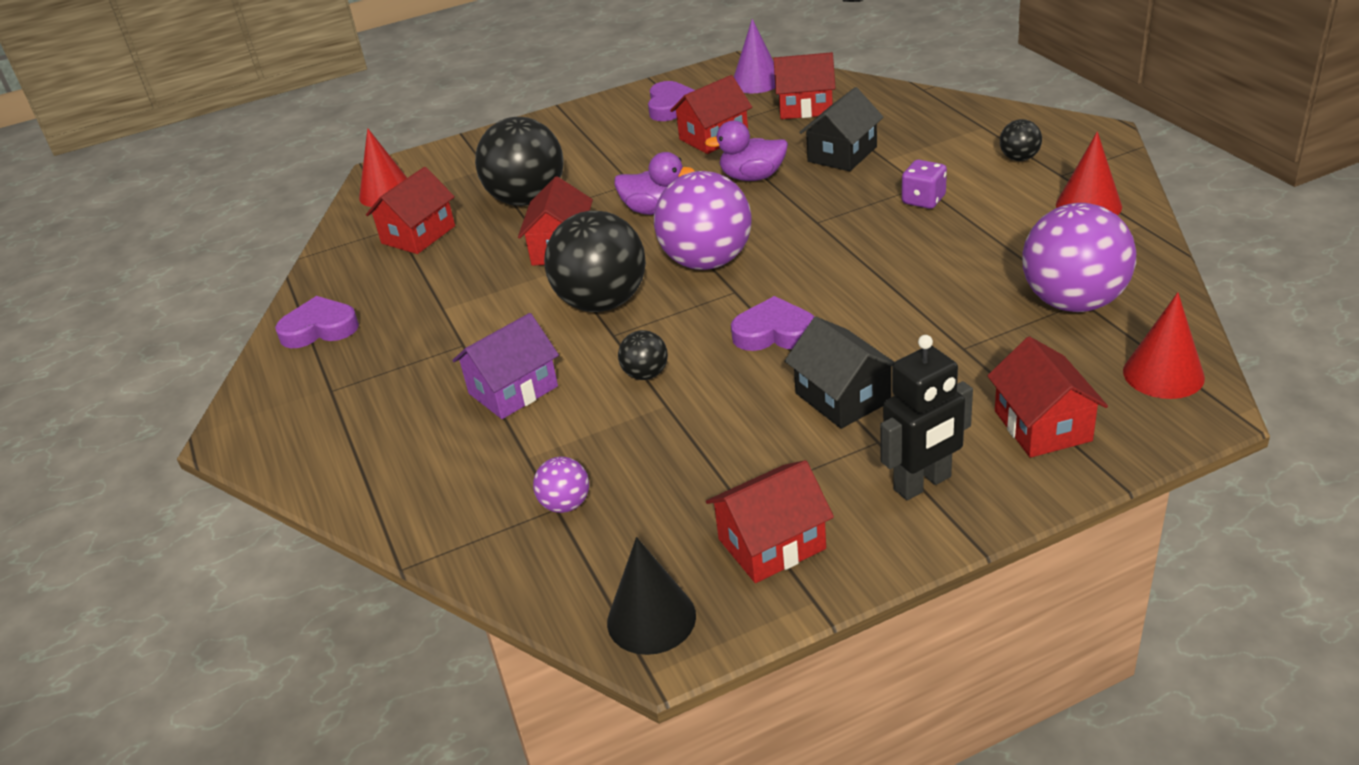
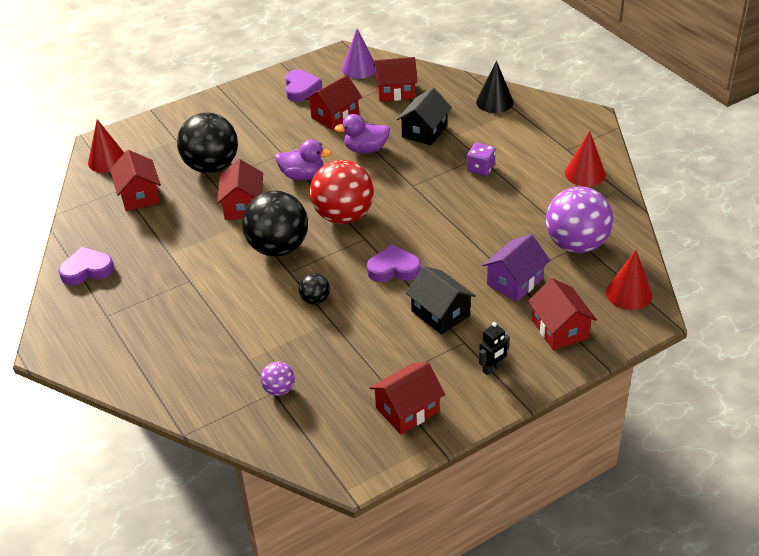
camera: 10 degrees left, 5 degrees up
red house [366,167,455,254] -> red house turned 45 degrees counterclockwise [110,150,161,211]
purple house [452,313,559,419] -> purple house moved to [482,234,550,302]
black cone [607,537,696,655] -> black cone moved to [476,61,514,113]
purple ball [654,171,752,270] -> red ball [310,160,374,224]
black robot [880,335,973,500] -> black robot [479,322,510,376], size x0.61
black ball [1000,119,1042,161] -> none

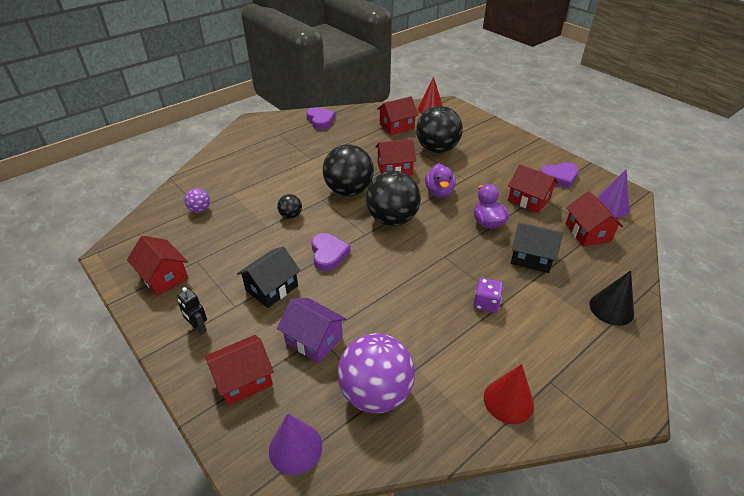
camera: 80 degrees right, 0 degrees up
red ball [310,160,374,224] -> black ball [366,171,421,226]
red cone [606,250,652,310] -> purple cone [269,413,322,475]

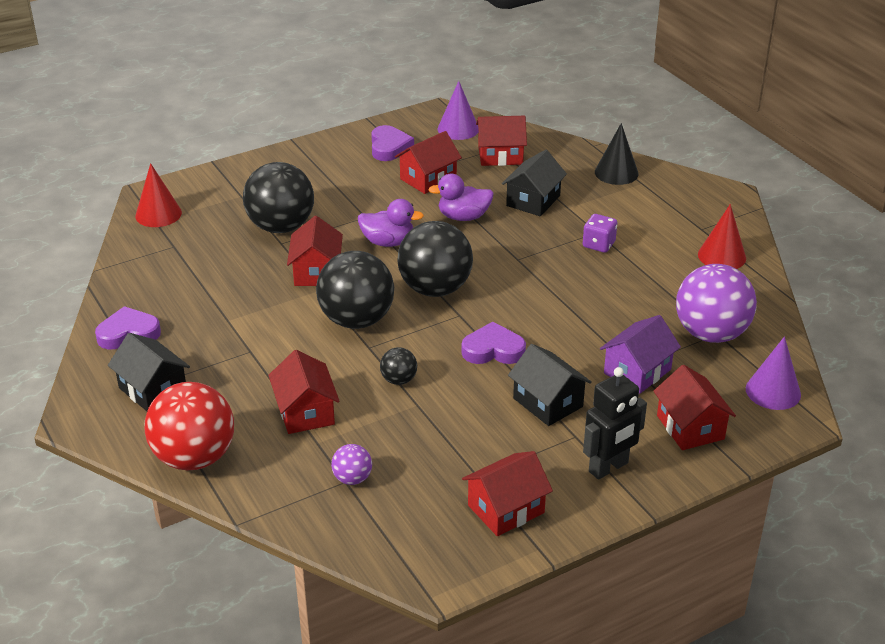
camera: 80 degrees left, 5 degrees down
black robot [177,287,207,335] -> black robot [583,367,647,480], size x1.65
red house [377,96,418,135] -> red house moved to [268,350,340,434]
none -> black house [108,333,190,411]
none -> red ball [144,382,234,470]

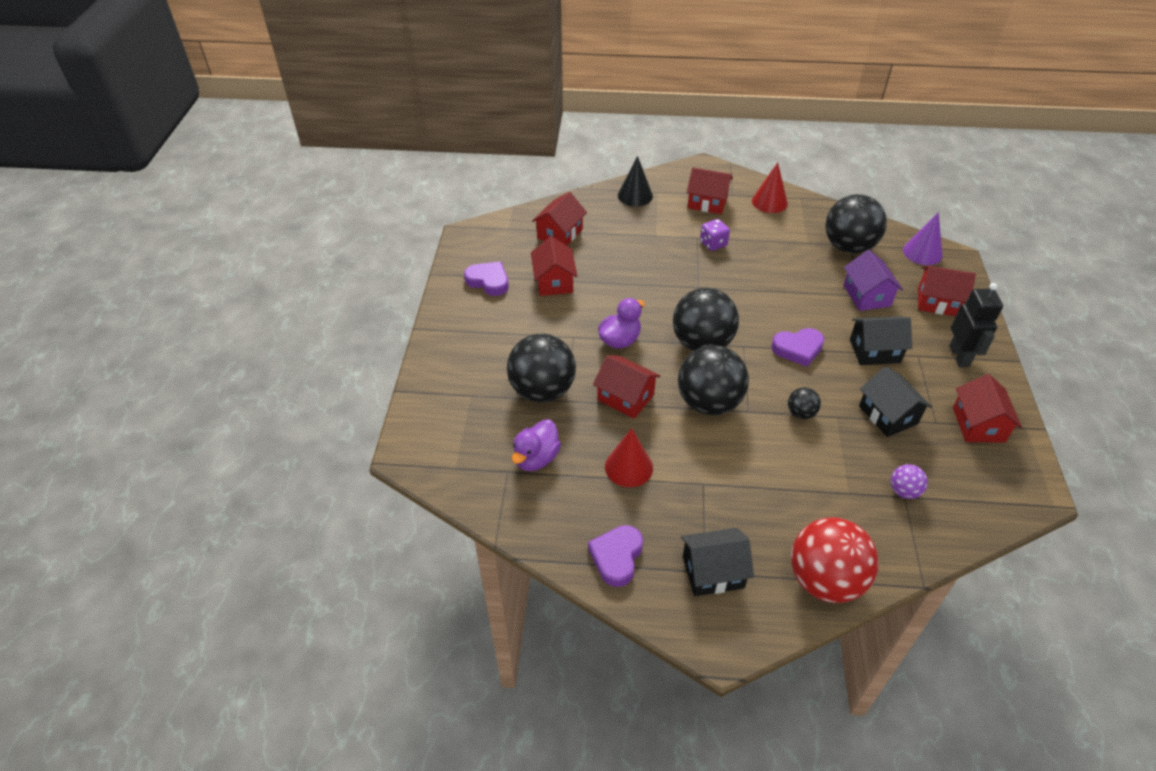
camera: 55 degrees left, 10 degrees up
red cone [135,163,182,227] -> red cone moved to [605,428,653,487]
red house [268,350,340,434] -> red house moved to [687,167,733,214]
purple duck [428,174,494,221] -> purple duck moved to [512,419,561,471]
purple cone [438,81,479,140] -> none
purple heart [461,322,526,364] -> purple heart turned 135 degrees counterclockwise [771,328,825,367]
black house [502,150,567,216] -> black house moved to [859,366,932,437]
purple ball [676,264,757,343] -> black ball [825,194,887,254]

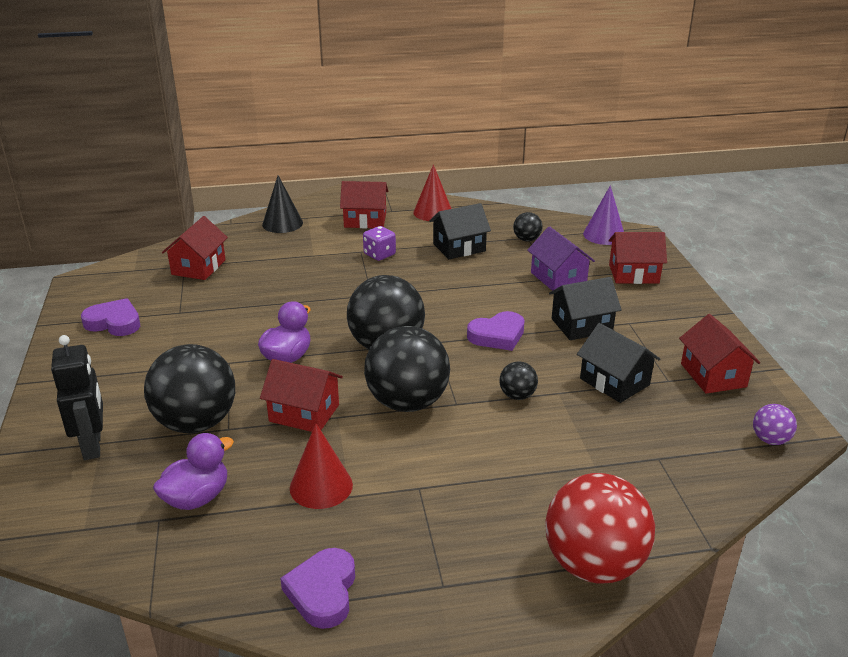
camera: 15 degrees left, 15 degrees down
purple duck [512,419,561,471] -> purple duck turned 150 degrees counterclockwise [153,433,234,510]
red house [531,236,577,296] -> none
black house [681,528,754,596] -> black house moved to [429,203,491,259]
black ball [825,194,887,254] -> black ball [513,212,543,241], size x0.46
purple ball [891,464,928,499] -> purple ball moved to [753,404,797,445]
black robot [949,283,1003,367] -> black robot moved to [51,335,103,460]

